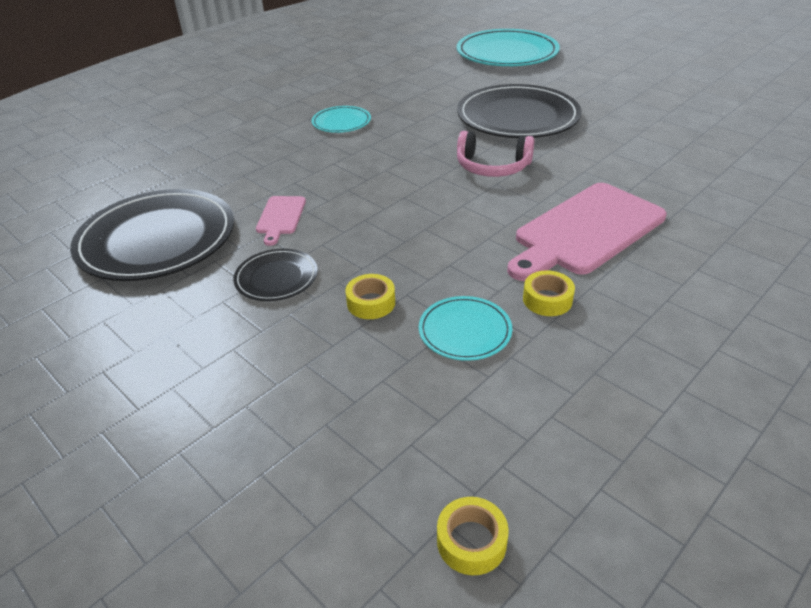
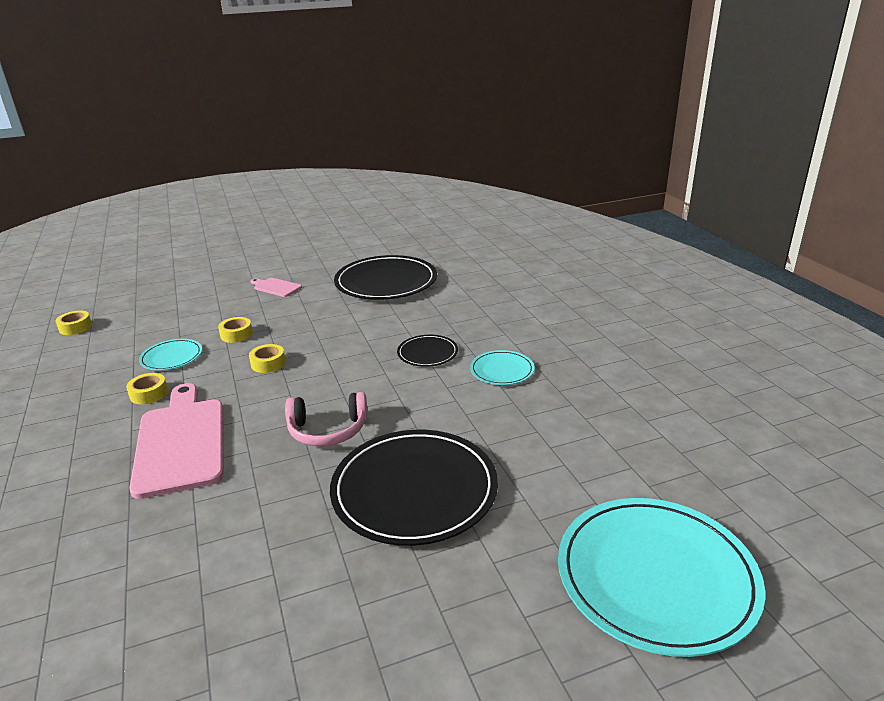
camera: 115 degrees right, 10 degrees down
black plate [233,249,318,301] -> black plate moved to [397,335,458,367]
pink cutting board [256,196,306,246] -> pink cutting board moved to [250,278,302,297]
pink headphones [457,131,534,177] -> pink headphones turned 135 degrees counterclockwise [285,392,368,446]
none -> yellow tape [249,344,286,373]

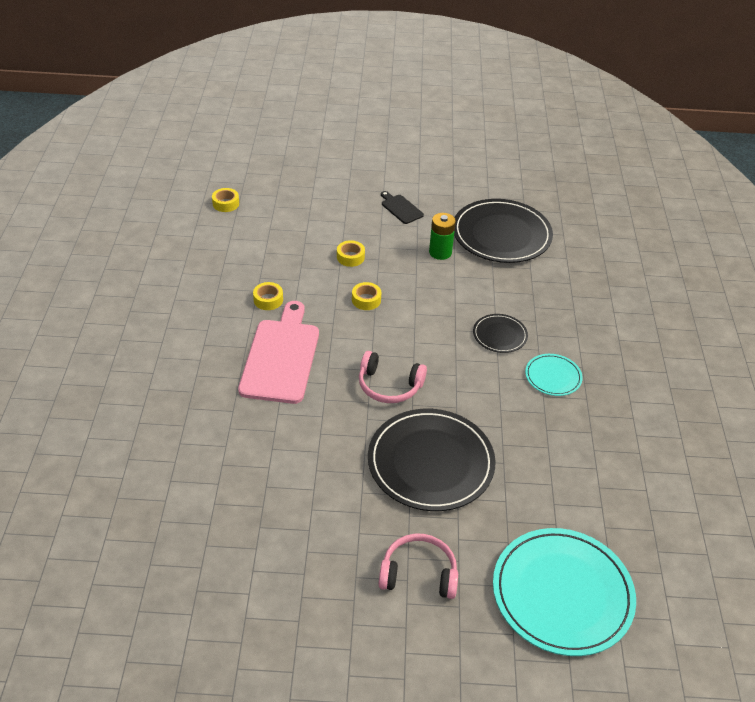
camera: 20 degrees right, 15 degrees up
turquoise plate [139,339,202,370] -> none
pink cutting board [250,278,302,297] -> black cutting board [381,191,424,224]
none -> pink headphones [379,534,458,599]
none -> green battery [429,213,456,260]

